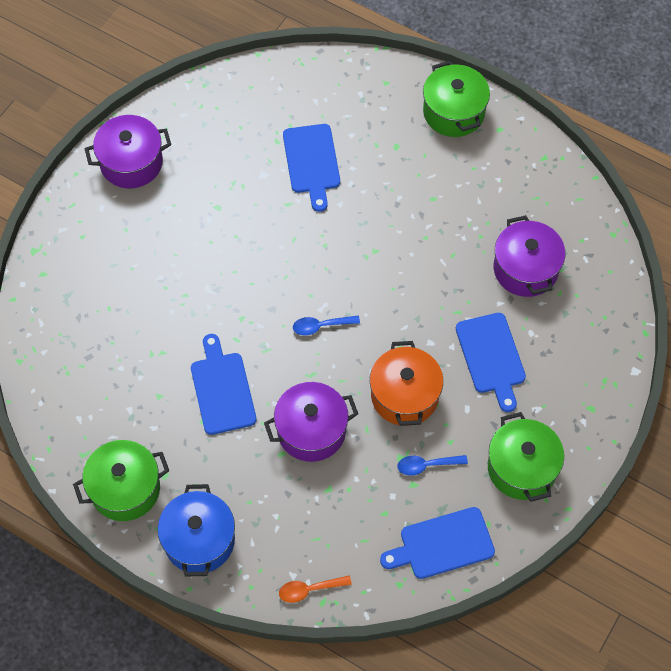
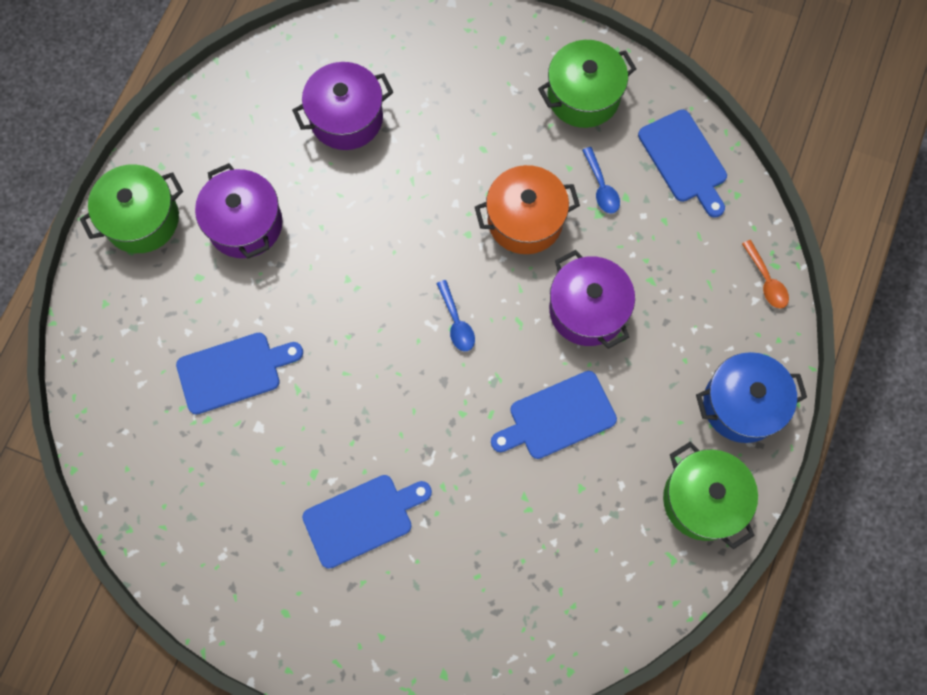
camera: 100 degrees left, 10 degrees up
purple pot [84,115,171,188] -> purple pot moved to [195,163,283,259]
blue cutting board [456,313,526,412] -> blue cutting board moved to [302,475,432,569]

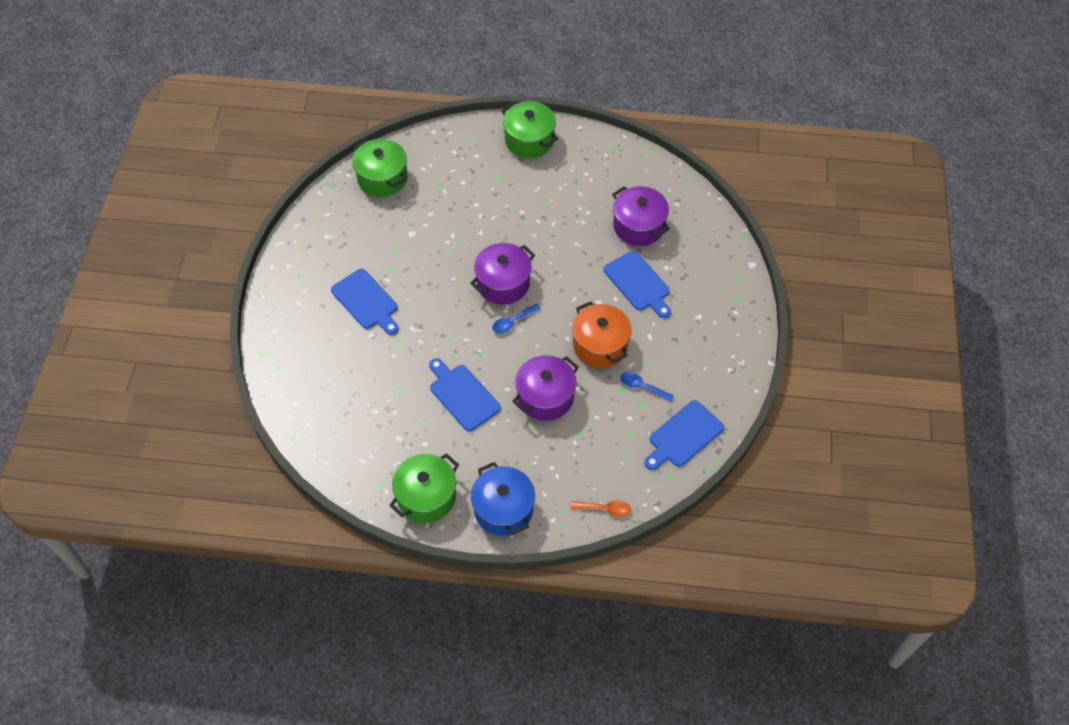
camera: 75 degrees right, 15 degrees down
blue cutting board [176,333,303,414] -> blue cutting board moved to [604,251,671,318]
purple pot [195,163,283,259] -> purple pot moved to [470,243,535,304]
green pot [538,40,637,128] -> green pot moved to [352,139,408,197]
blue spoon [582,147,620,214] -> blue spoon turned 60 degrees clockwise [620,372,674,402]
orange spoon [742,240,789,309] -> orange spoon turned 135 degrees counterclockwise [570,500,631,517]

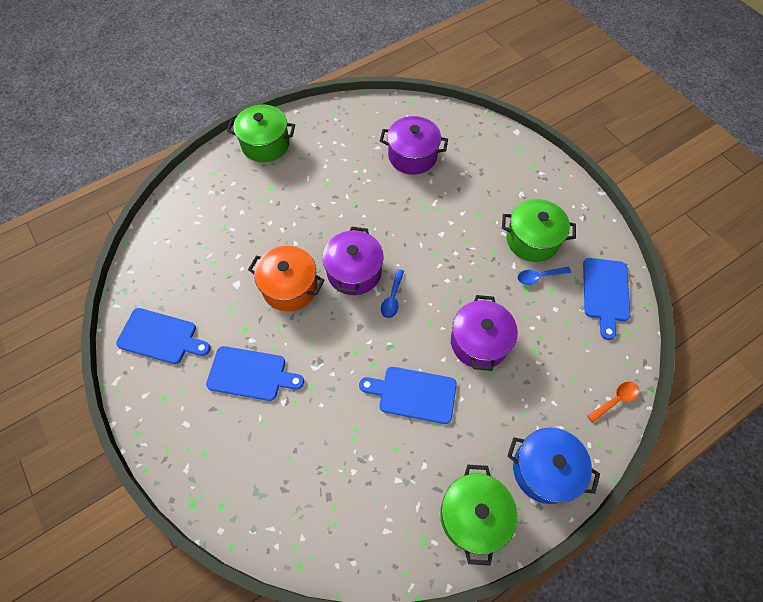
camera: 40 degrees left, 5 degrees up
green pot [352,139,408,197] -> green pot moved to [502,199,576,262]
orange pot [572,301,632,368] -> orange pot moved to [248,246,325,311]
blue cutting board [604,251,671,318] -> blue cutting board moved to [116,308,211,364]

